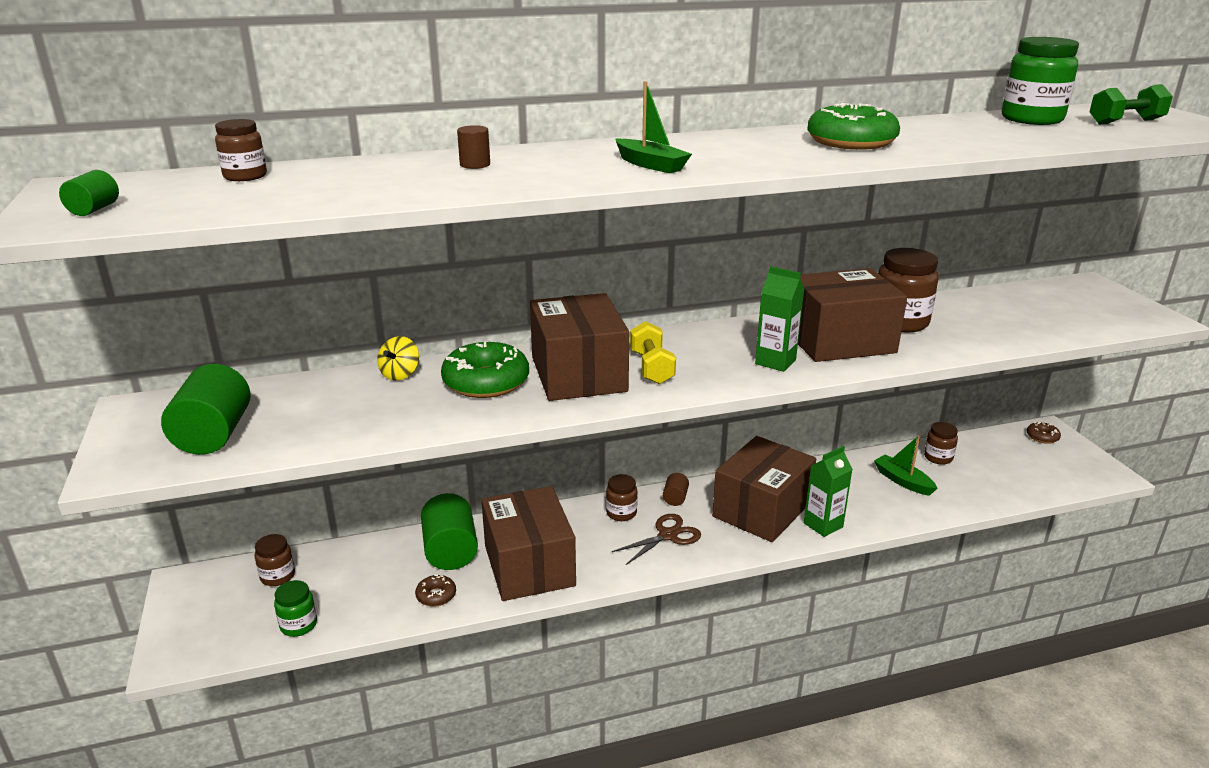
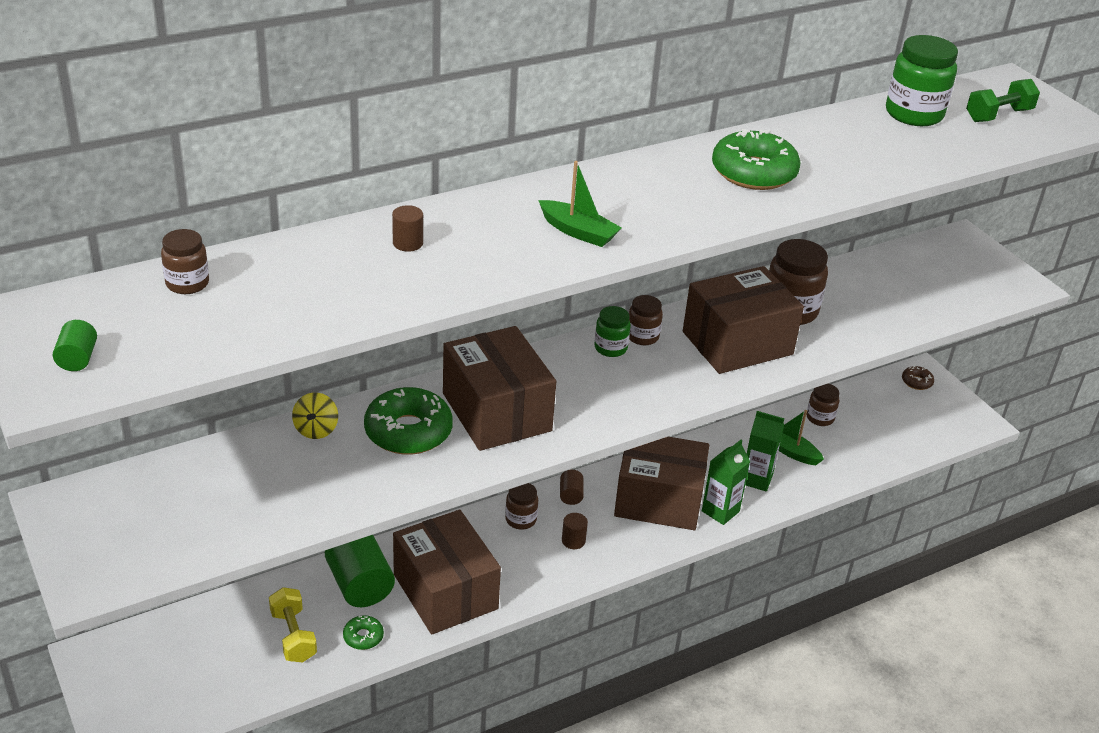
camera: 15 degrees left, 10 degrees up
green cylinder [161,364,251,455] -> none
brown jar [254,534,295,586] -> brown jar moved to [629,295,663,345]
green jar [274,580,317,637] -> green jar moved to [594,306,631,357]
brown donut [415,575,456,607] -> green donut [343,615,384,650]
brown scissors [612,514,701,565] -> brown cylinder [562,513,588,549]
yellow dumbbell [630,321,676,384] -> yellow dumbbell moved to [269,587,317,663]
brown box [712,436,816,542] -> brown box turned 75 degrees clockwise [614,437,709,530]
green carton [755,266,804,372] -> green carton moved to [745,411,784,491]

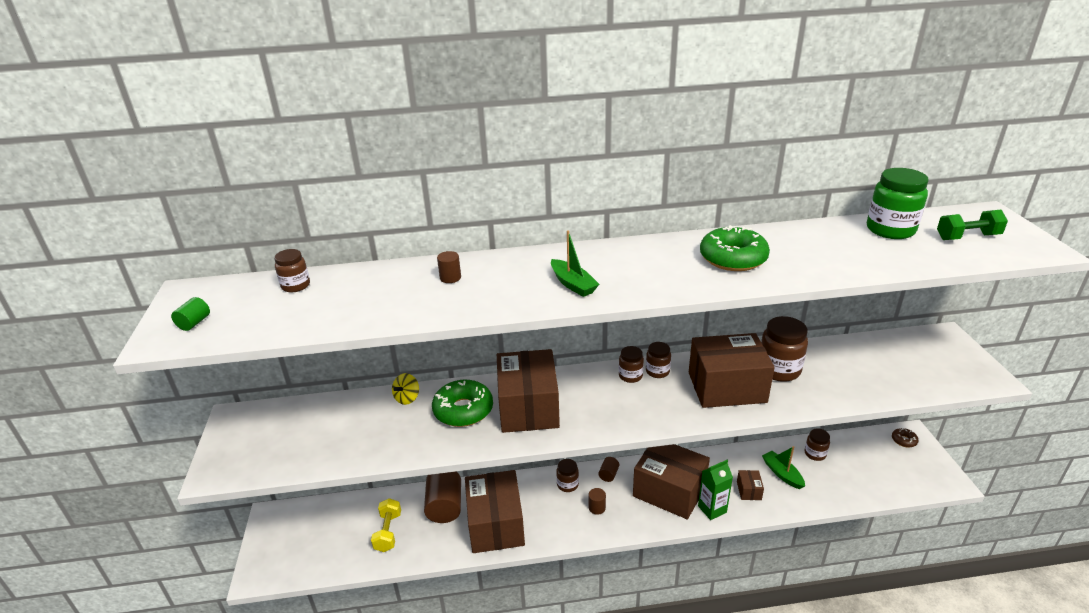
camera: 25 degrees right, 5 degrees down
green cylinder [325,535,395,607] -> brown cylinder [424,472,461,523]
green donut [343,615,384,650] -> none
green jar [594,306,631,357] -> brown jar [619,346,644,383]
green carton [745,411,784,491] -> brown box [737,470,764,500]

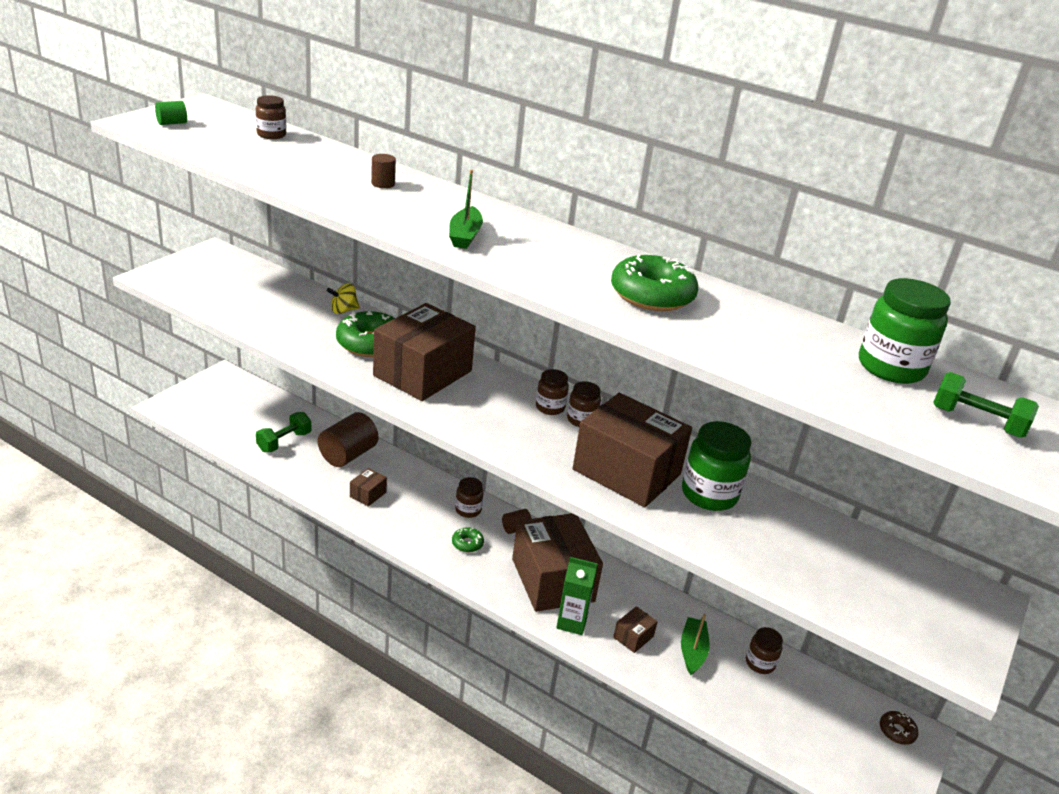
camera: 35 degrees right, 0 degrees up
yellow dumbbell [371,498,401,552] -> green dumbbell [256,412,311,452]
brown box [465,470,525,553] -> brown box [350,468,387,507], size x0.41
brown cylinder [589,488,606,515] -> green donut [452,527,484,553]
brown jar [761,316,808,382] -> green jar [682,421,751,511]

